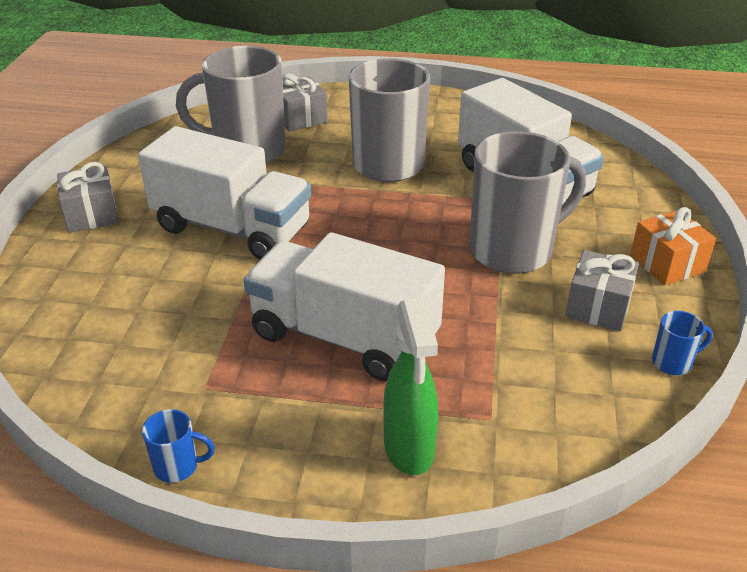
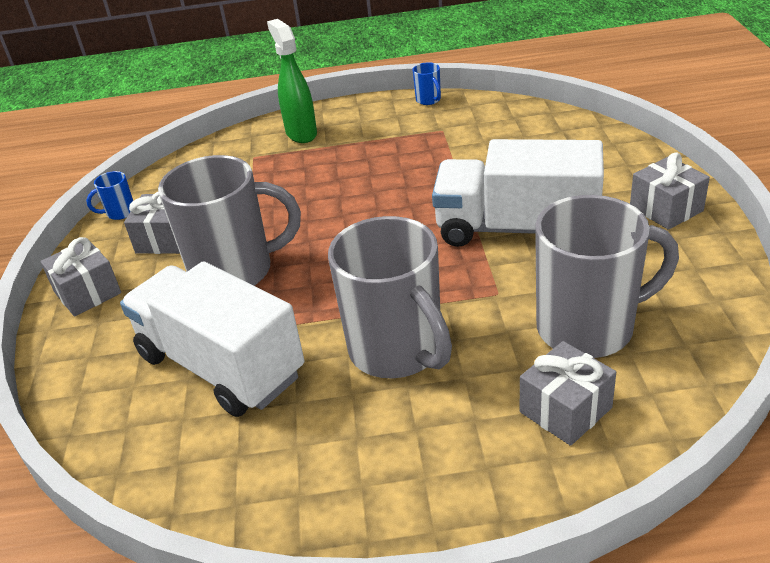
camera: 170 degrees right, 0 degrees up
blue mug [142,409,215,483] -> blue mug turned 105 degrees counterclockwise [413,62,441,105]
white truck [244,232,445,381] -> none
grey mug [470,131,586,274] -> grey mug turned 150 degrees counterclockwise [158,155,301,286]
orange gift [630,207,716,285] -> grey gift [40,237,121,317]

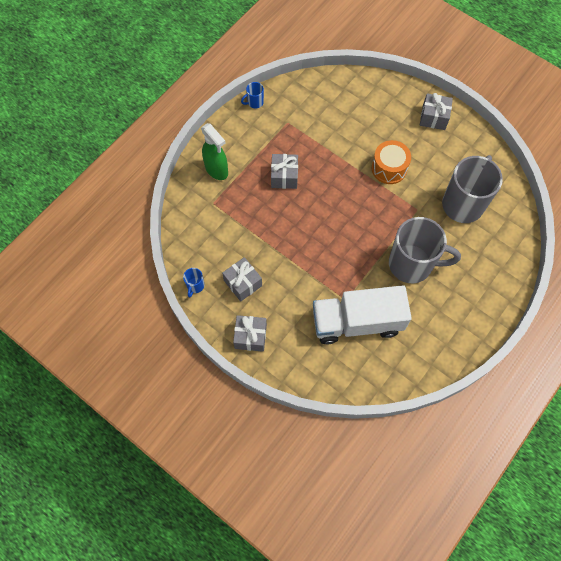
camera: 50 degrees left, 30 degrees up
grey mug [158,155,301,286] -> none
green spray bottle [267,19,317,143] -> green spray bottle turned 150 degrees counterclockwise [201,123,228,180]
blue mug [413,62,441,105] -> blue mug turned 135 degrees clockwise [241,82,264,108]
white truck [432,139,604,247] -> orange drum [372,140,411,184]
grey gift [520,341,616,446] -> grey gift moved to [271,154,298,189]

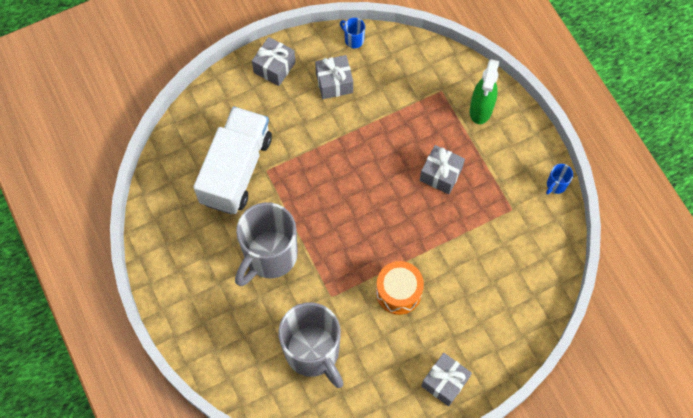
camera: 115 degrees right, 0 degrees up
green spray bottle [201,123,228,180] -> green spray bottle turned 60 degrees counterclockwise [470,59,499,124]
blue mug [241,82,264,108] -> blue mug turned 135 degrees counterclockwise [546,164,573,194]

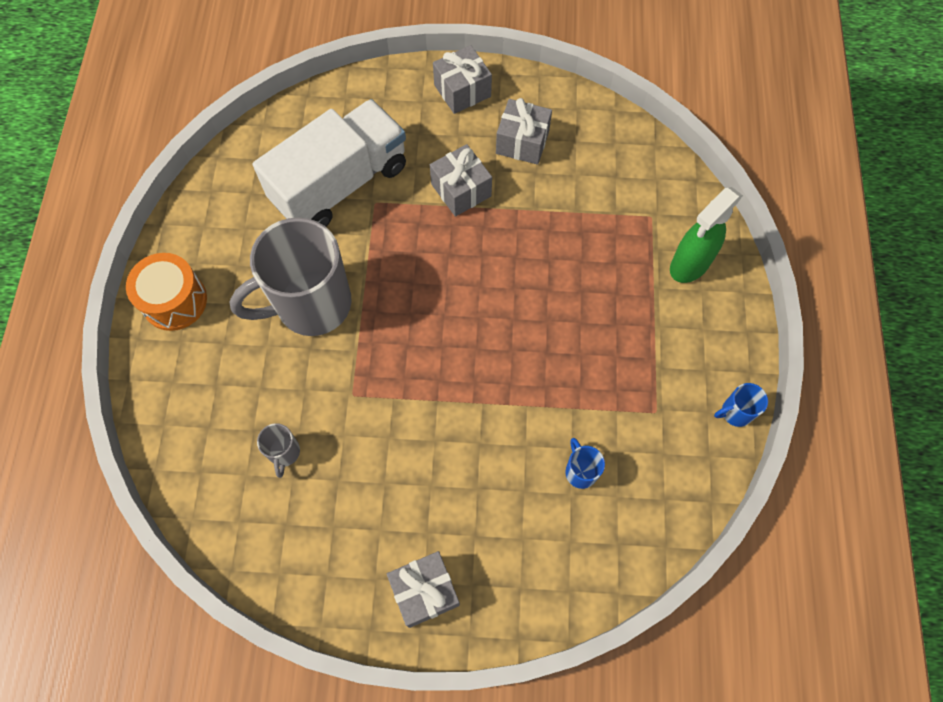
camera: 30 degrees right, 0 degrees up
grey mug [278,302,343,388] -> grey mug [257,423,300,478], size x0.40
blue mug [340,18,365,48] -> blue mug moved to [565,438,605,489]
orange drum [376,261,424,315] -> orange drum moved to [126,253,207,331]
grey gift [420,145,465,194] -> grey gift moved to [430,144,492,217]

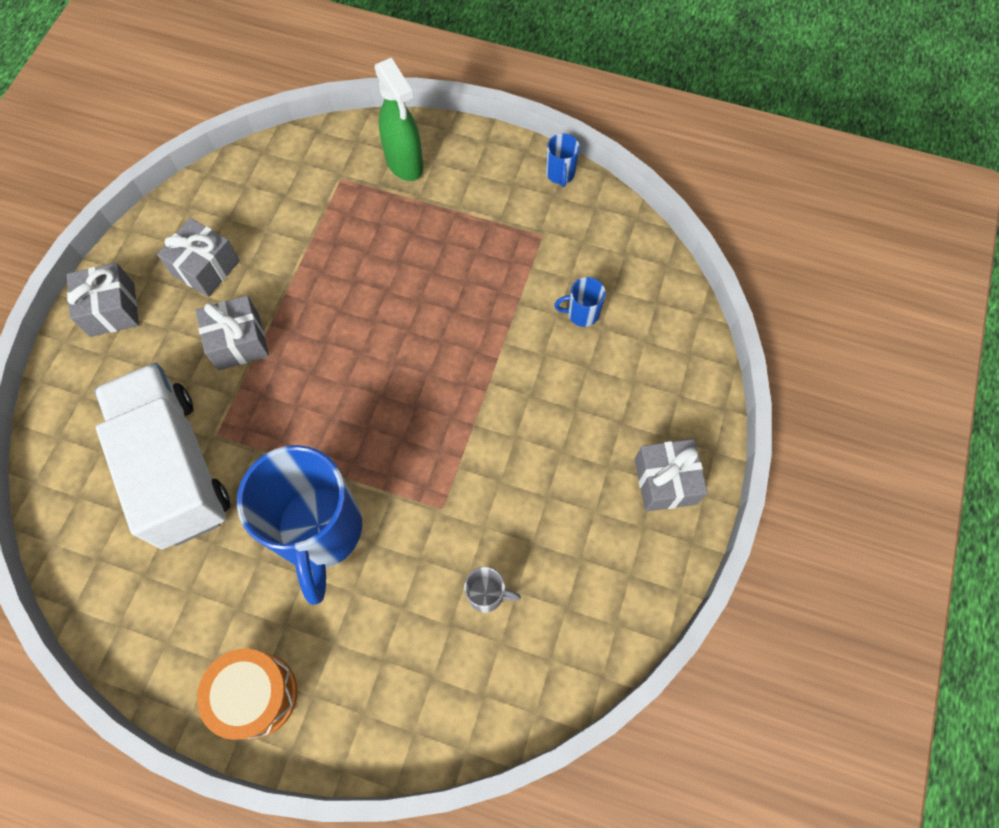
camera: 75 degrees left, 0 degrees up
grey mug [229,217,352,336] -> blue mug [237,445,362,605]

